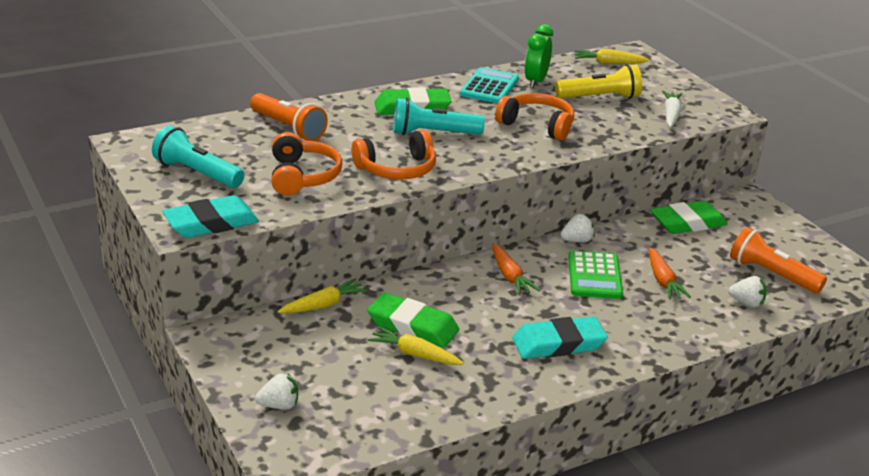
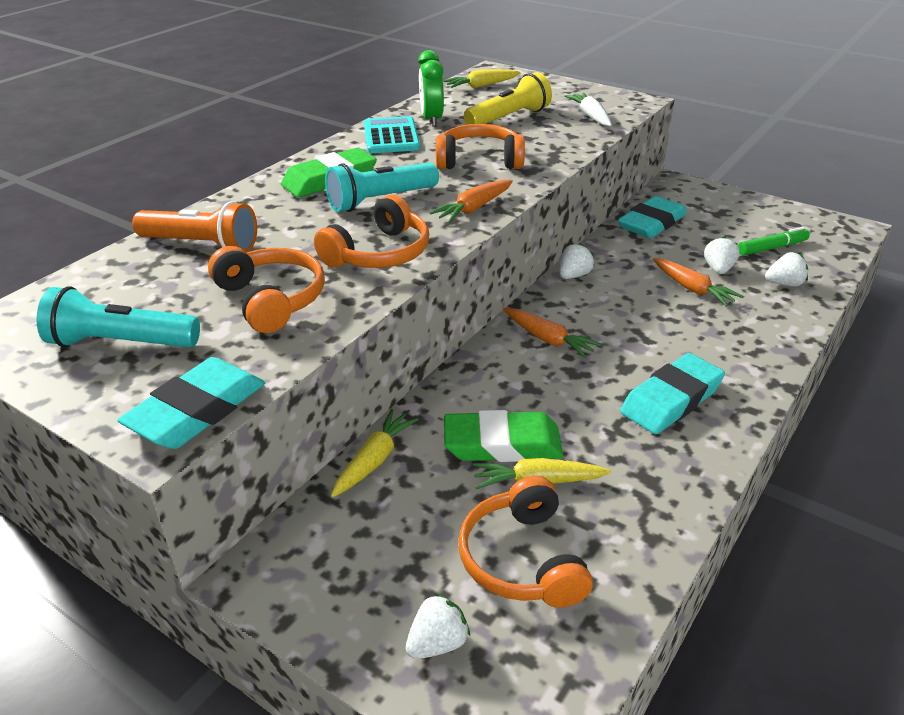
camera: 25 degrees left, 5 degrees up
green calculator [568,250,623,299] -> none
green eraser [650,201,728,234] -> turquoise eraser [618,196,687,238]
orange flashlight [730,227,827,294] -> green marker [738,227,810,255]
none -> orange carrot [429,180,513,223]
none -> orange headphones [458,476,593,608]
none -> white strawberry [704,236,739,274]

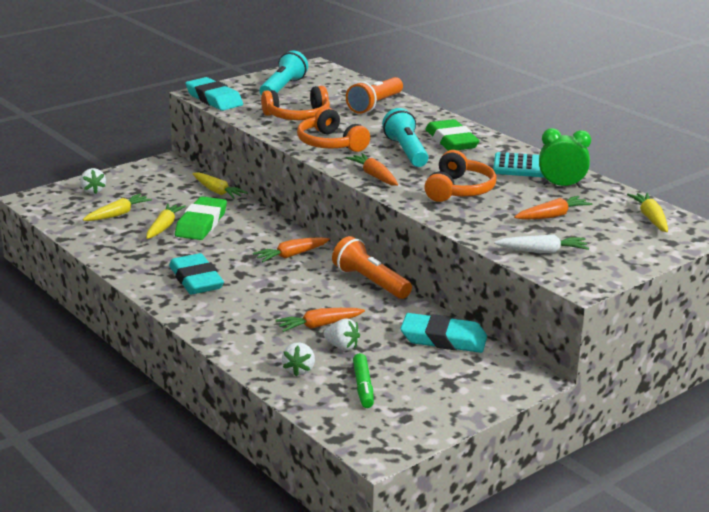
camera: 105 degrees right, 10 degrees down
orange headphones [458,476,593,608] -> yellow carrot [83,194,152,221]
yellow flashlight [464,72,552,125] -> orange carrot [514,196,592,220]
white strawberry [559,243,594,279] -> orange flashlight [332,236,412,299]
turquoise eraser [618,196,687,238] -> turquoise eraser turned 45 degrees counterclockwise [400,313,487,353]

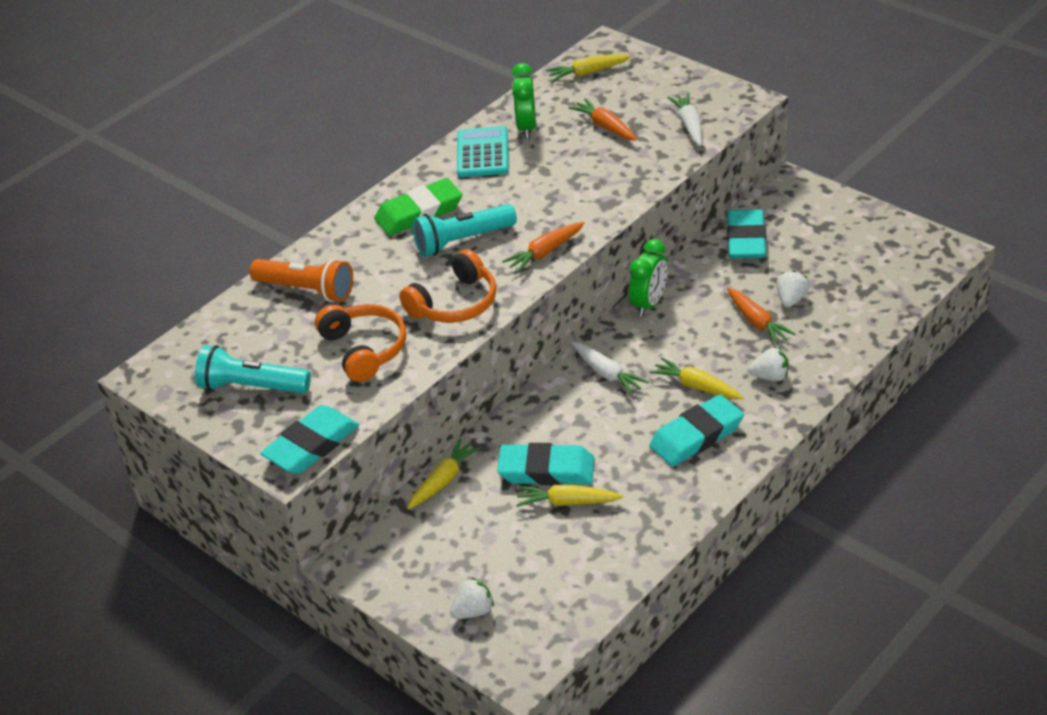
camera: 95 degrees left, 15 degrees up
yellow carrot [83,194,152,221] -> yellow carrot moved to [650,357,744,399]
green eraser [175,196,227,240] -> turquoise eraser [497,443,595,486]
orange carrot [253,237,330,262] -> white carrot [572,342,649,395]
white strawberry [282,343,315,376] -> white strawberry moved to [748,348,789,381]
orange flashlight [332,236,412,299] -> green clock [629,239,668,316]
green marker [353,353,374,408] -> none
orange headphones [424,150,497,202] -> none

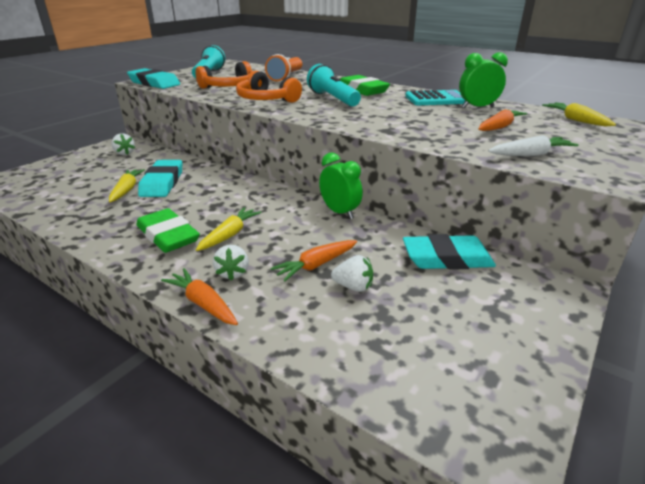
camera: 80 degrees right, 10 degrees down
yellow carrot [407,438,481,509] -> none
white strawberry [450,577,494,619] -> white strawberry moved to [112,133,135,155]
orange carrot [502,222,584,273] -> orange carrot moved to [161,268,238,325]
white carrot [572,342,649,395] -> none
green clock [629,239,668,316] -> green clock turned 150 degrees counterclockwise [319,153,363,219]
turquoise eraser [649,394,744,467] -> green eraser [136,208,200,253]

